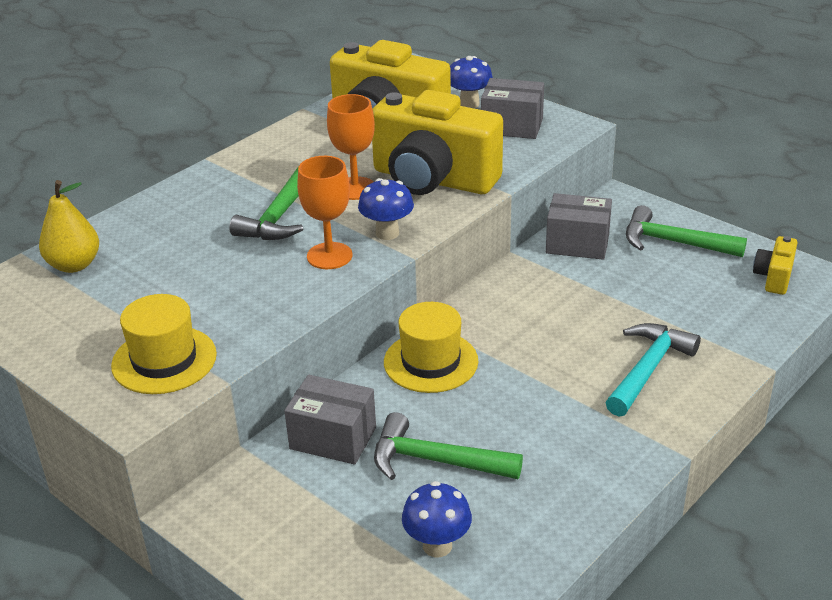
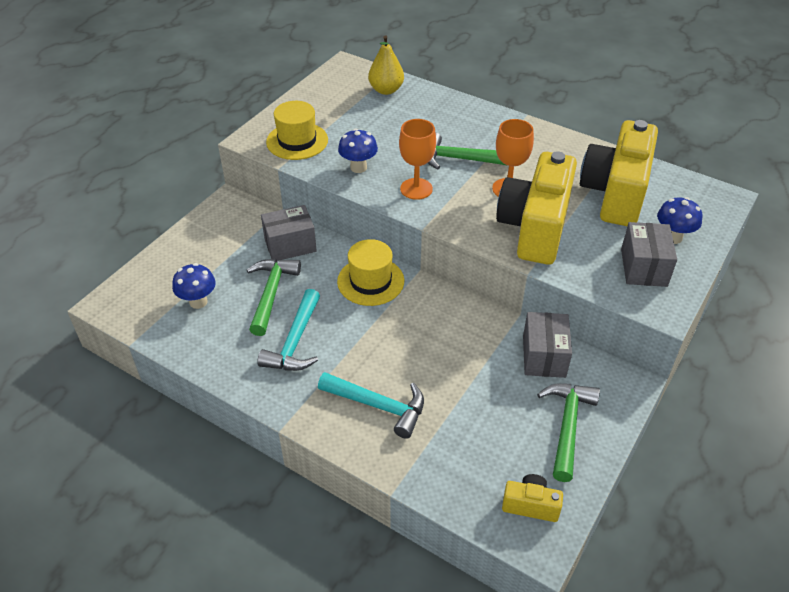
camera: 80 degrees right, 10 degrees up
grey box [284,375,376,465] -> grey box turned 60 degrees clockwise [261,205,317,261]
blue mushroom [358,178,414,240] -> blue mushroom moved to [338,129,378,173]
none -> turquoise hammer [257,289,320,371]

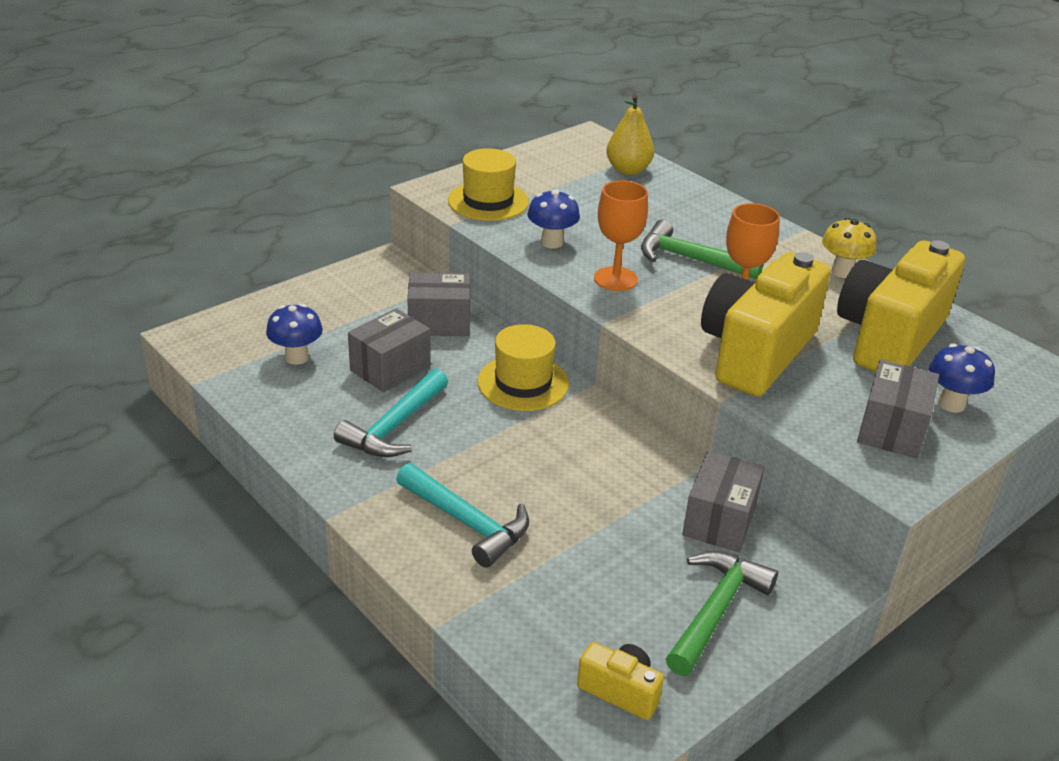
camera: 15 degrees right, 10 degrees down
green hammer [247,259,301,336] -> grey box [348,308,431,392]
none -> yellow mushroom [822,218,877,278]

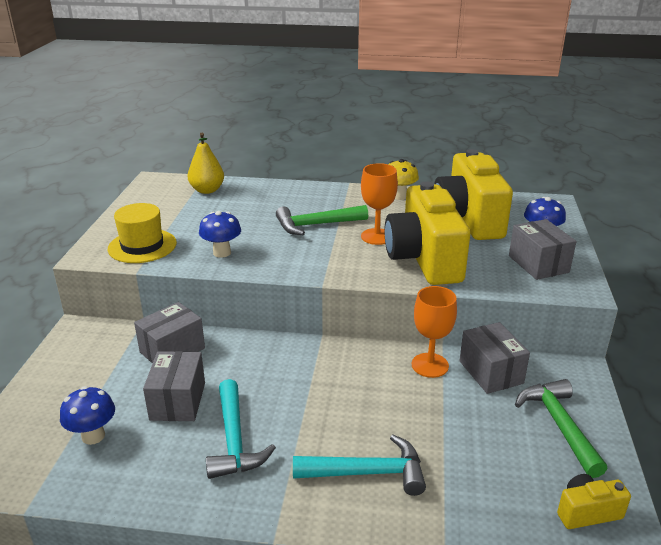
camera: 40 degrees left, 5 degrees down
yellow hat [478,324,569,411] -> none
orange goblet [594,180,648,291] -> orange goblet moved to [412,286,457,378]

